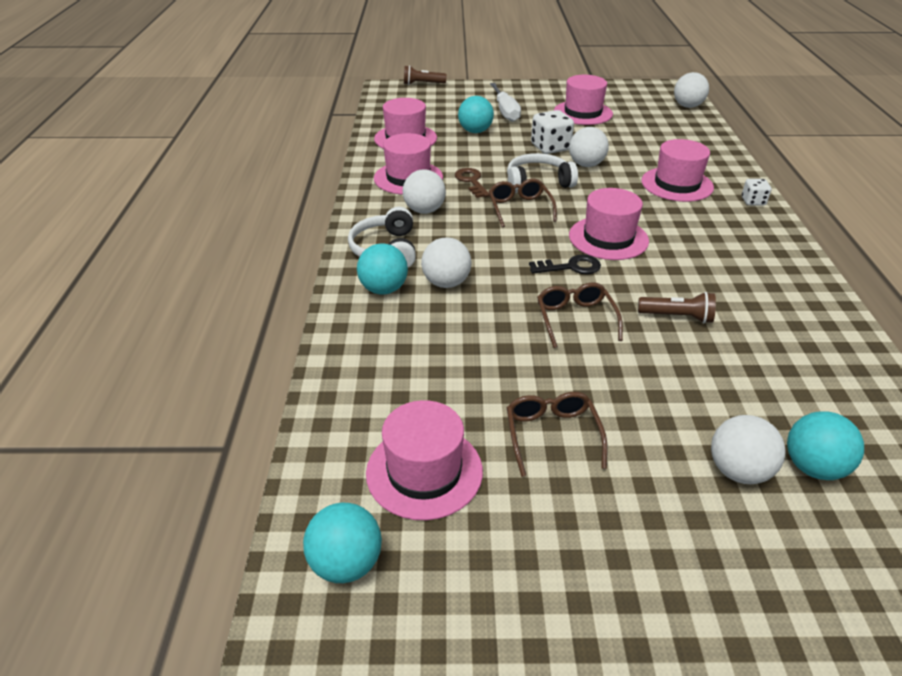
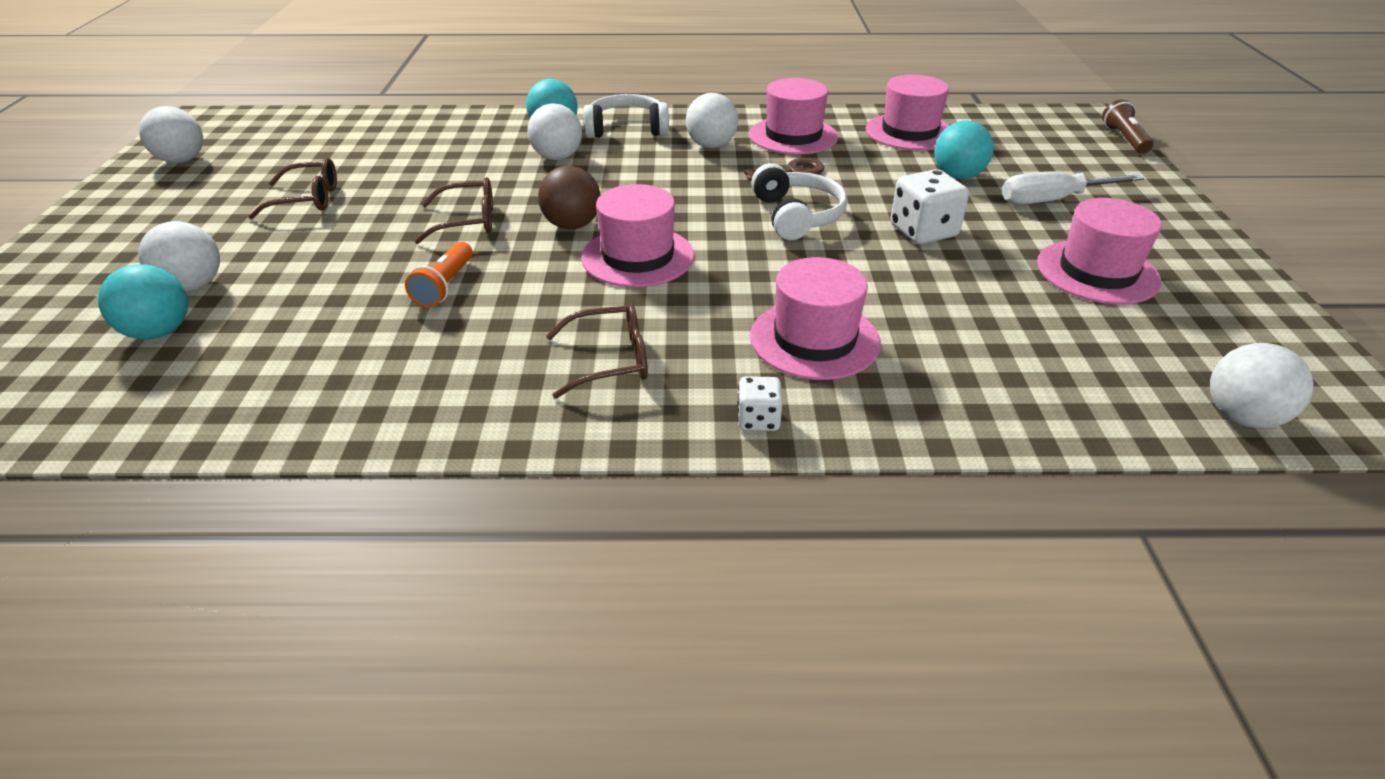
camera: 90 degrees right, 0 degrees up
turquoise ball [303,503,382,583] -> none
pink hat [366,400,483,520] -> none
brown glasses [489,179,557,227] -> brown glasses moved to [546,303,648,399]
black key [529,255,601,274] -> brown ball [538,166,601,229]
white ball [569,127,609,167] -> white ball moved to [139,106,203,163]
brown flashlight [638,292,716,323] -> orange flashlight [405,242,473,308]

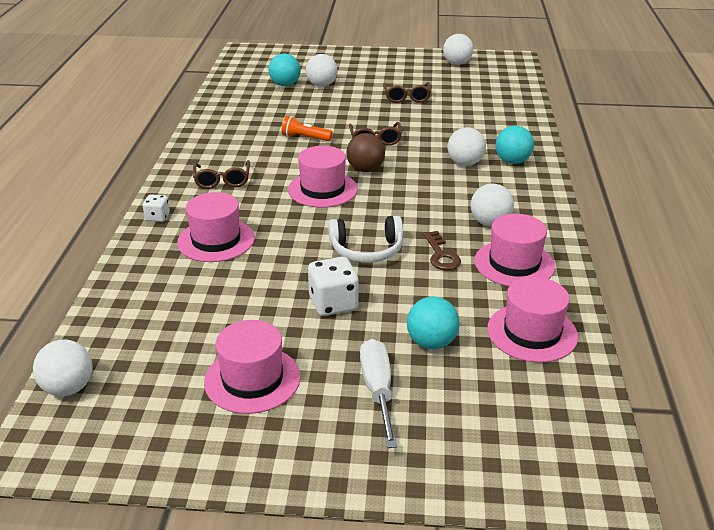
camera: 95 degrees right, 5 degrees down
white headphones [583,94,669,138] -> none
brown flashlight [1102,99,1153,154] -> none

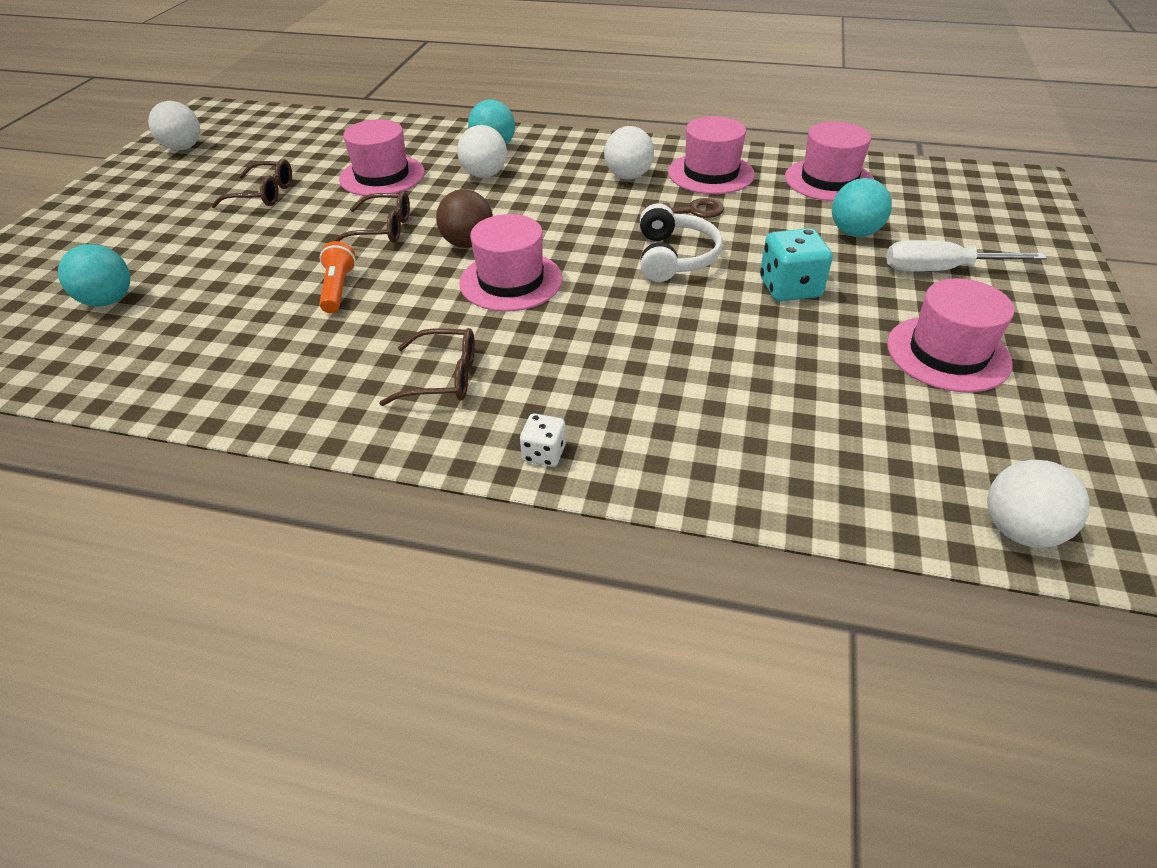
camera: 80 degrees left, 10 degrees up
pink hat [177,192,255,262] -> pink hat moved to [339,119,425,196]
orange flashlight [282,116,333,141] -> orange flashlight turned 150 degrees clockwise [319,241,356,313]
white ball [306,54,337,87] -> none
white dice [308,257,359,316] -> turquoise dice [760,228,833,301]

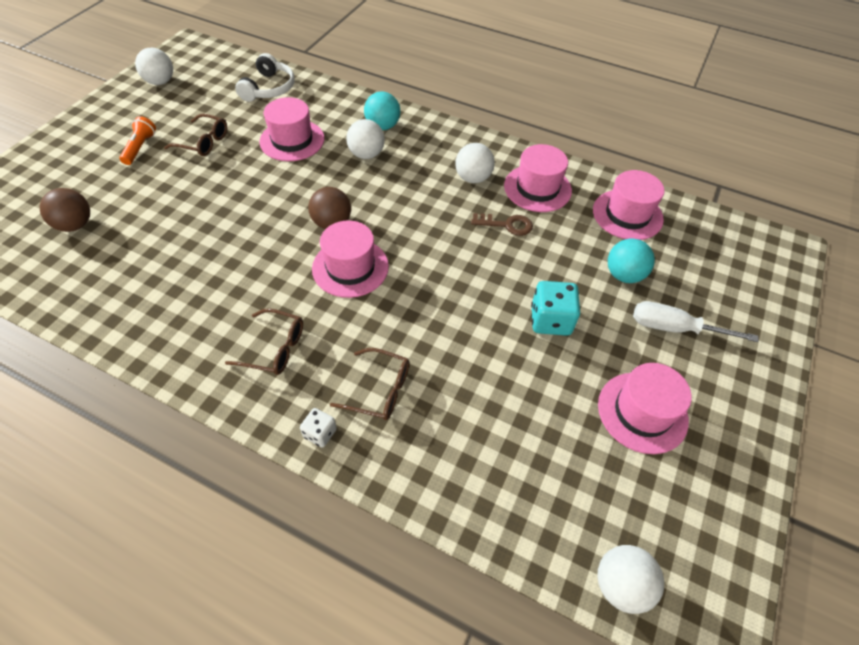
camera: 10 degrees right, 10 degrees up
turquoise ball [58,244,130,307] -> brown ball [39,188,90,232]
orange flashlight [319,241,356,313] -> orange flashlight moved to [119,116,156,165]
brown glasses [333,191,410,243] -> brown glasses moved to [330,348,409,420]
white headphones [640,203,723,282] -> white headphones moved to [235,53,295,102]

